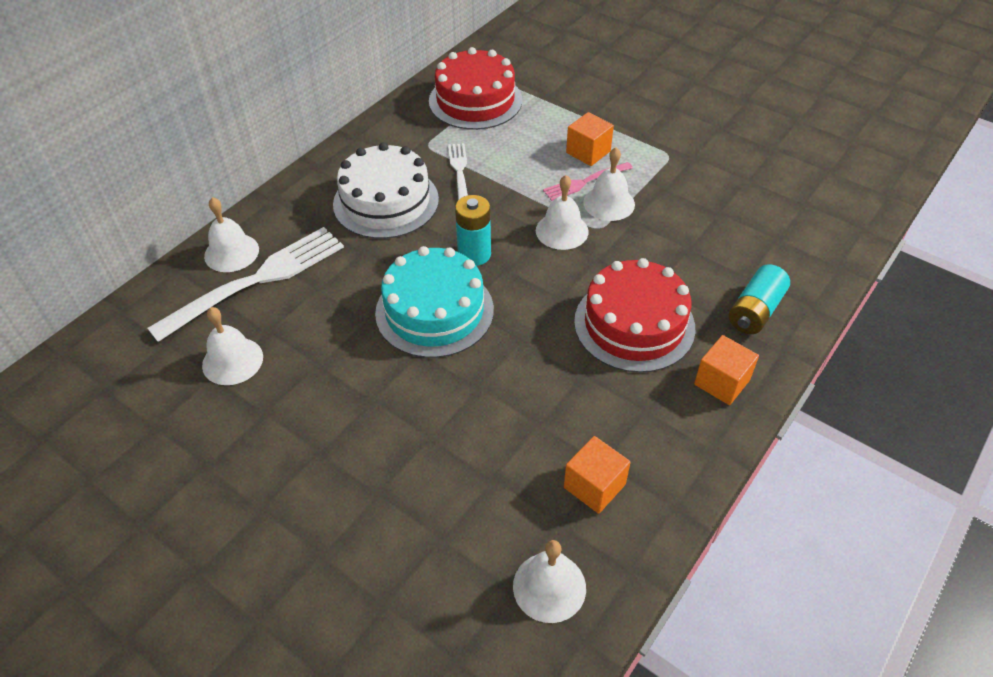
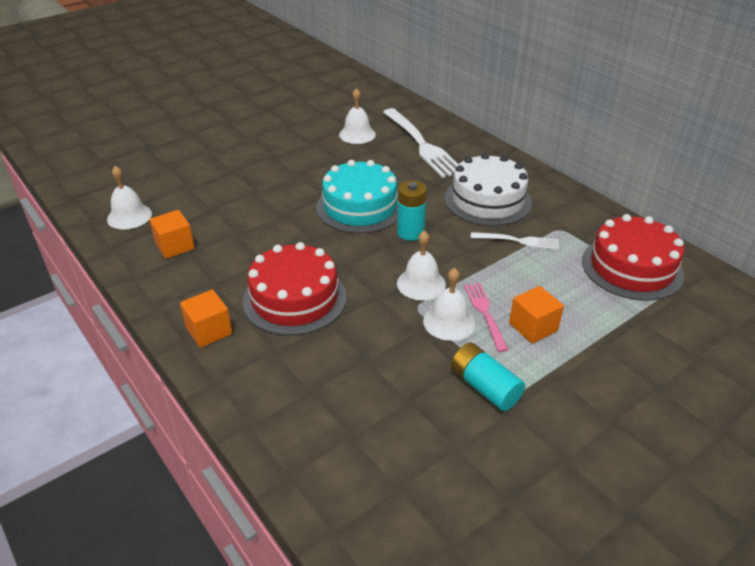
camera: 105 degrees right, 10 degrees down
white bell [204,197,259,272] -> none
turquoise battery [729,265,790,334] -> turquoise battery moved to [451,343,525,411]

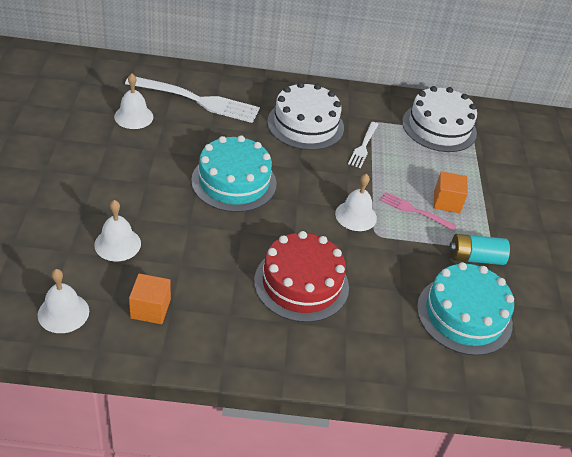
camera: 55 degrees left, 5 degrees up
orange cube [180,289,232,348] -> none
turquoise battery [397,181,427,241] -> none
white bell [423,268,475,341] -> white bell moved to [94,200,141,261]
white fork [471,232,559,250] -> white fork turned 150 degrees clockwise [348,122,379,168]
red cake [582,214,684,301] -> white cake [402,86,477,152]
none -> turquoise cake [417,262,514,356]

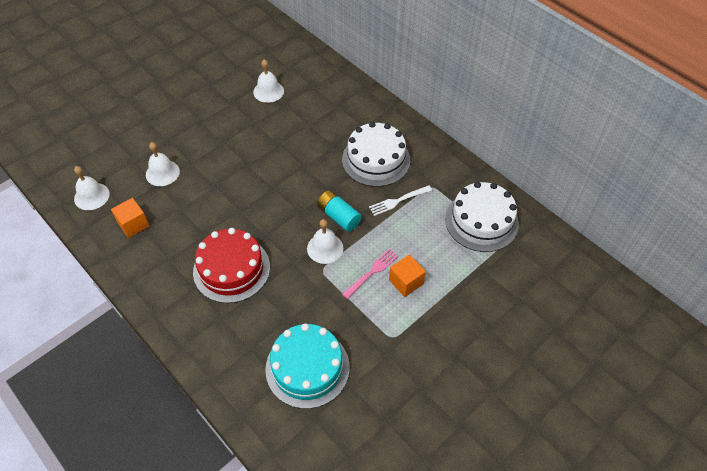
camera: 50 degrees right, 10 degrees up
white fork [125,77,260,123] -> none
turquoise cake [191,135,276,212] -> none
pink fork [380,192,456,231] -> pink fork turned 60 degrees clockwise [342,249,398,299]
turquoise battery [449,234,510,265] -> turquoise battery moved to [317,190,362,232]

